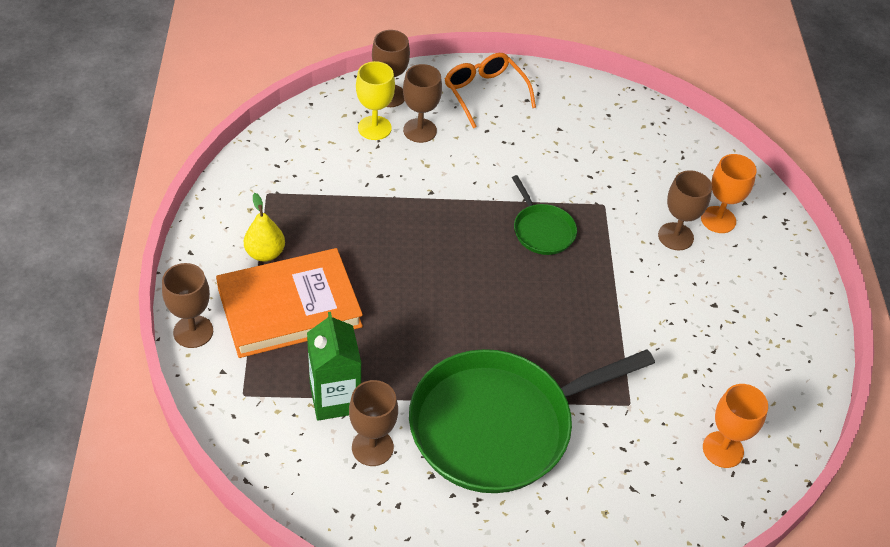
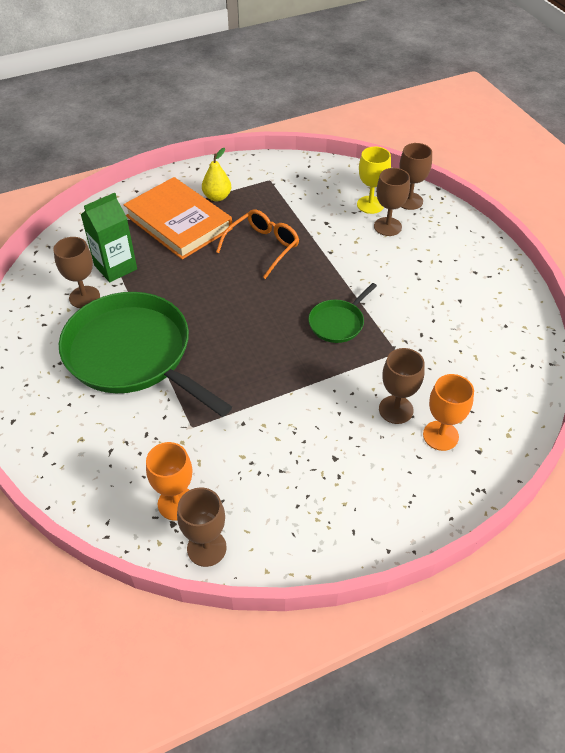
camera: 70 degrees right, 0 degrees up
brown goblet [162,263,213,348] -> brown goblet moved to [177,487,227,567]
orange glasses [445,53,536,128] -> orange glasses moved to [216,209,299,279]

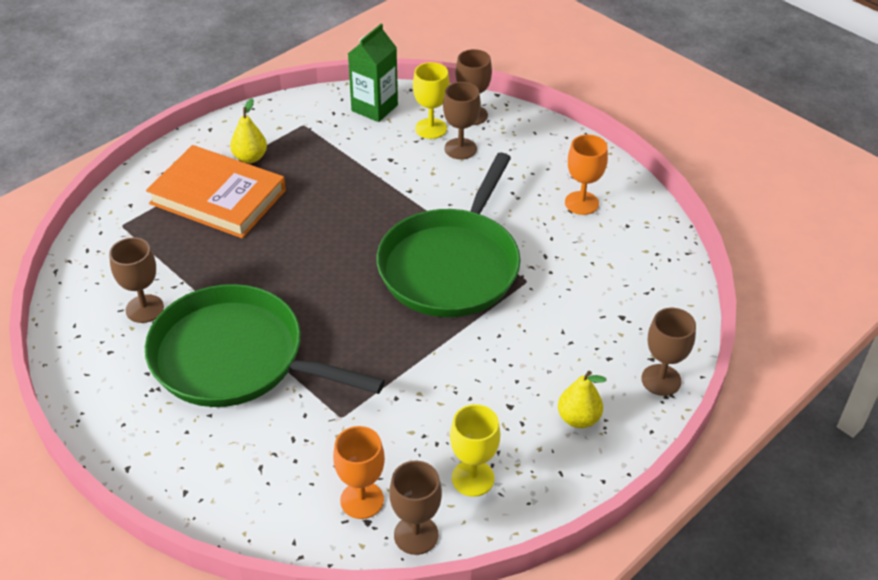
camera: 20 degrees left, 5 degrees down
green carton [81,193,137,282] -> green carton moved to [348,24,398,122]
orange glasses [216,209,299,279] -> none
green pan [308,283,377,343] -> green pan [377,153,521,317], size x2.23
brown goblet [379,348,425,424] -> brown goblet moved to [641,308,696,396]
orange goblet [423,374,474,451] -> orange goblet moved to [565,134,608,215]
none -> yellow goblet [450,404,500,497]
none -> yellow pear [558,371,606,428]

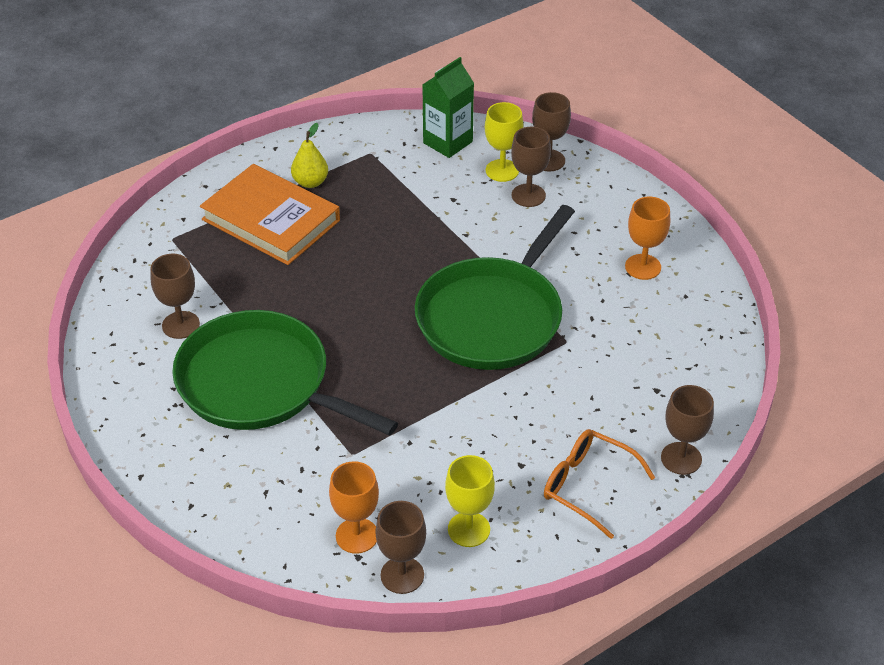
camera: 10 degrees right, 0 degrees up
yellow pear [558,371,606,428] -> orange glasses [544,429,656,539]

